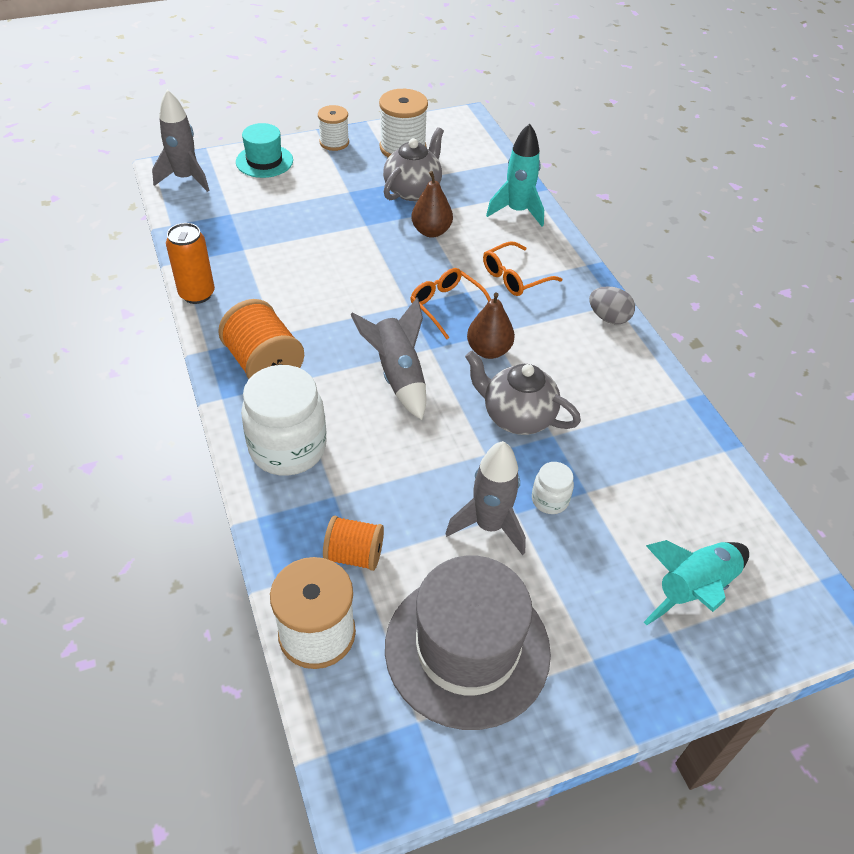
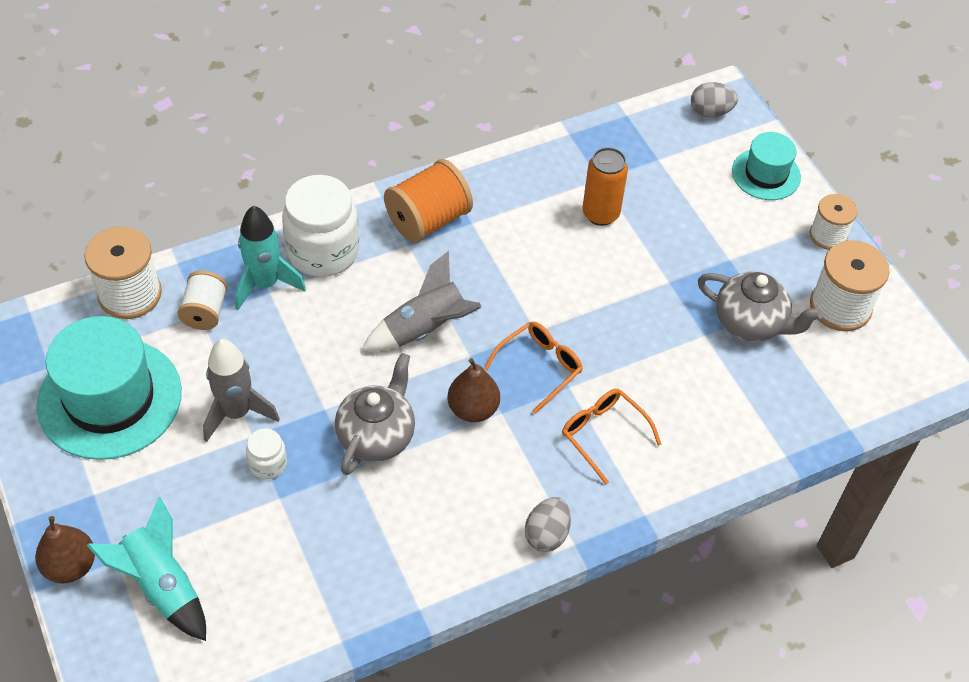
camera: 85 degrees right, 5 degrees up
grey rocket [152,89,210,192] -> grey egg [691,82,738,118]
orange can [166,223,215,304] -> orange can moved to [582,147,628,226]
orange spool [323,516,384,571] -> white spool [177,270,228,330]
grey hat [385,556,551,730] -> turquoise hat [36,316,182,460]
brown pear [411,171,453,237] -> brown pear moved to [35,516,95,583]
turquoise rocket [486,123,544,227] -> turquoise rocket moved to [235,206,306,310]

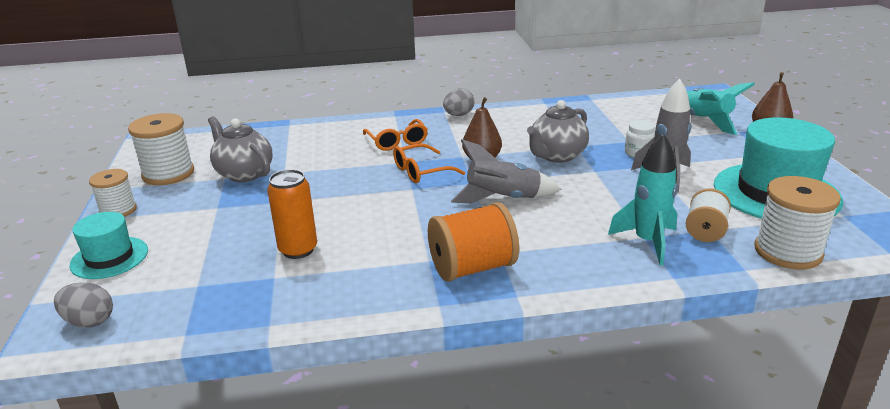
camera: 160 degrees left, 25 degrees down
white jar [282,175,359,277] -> none

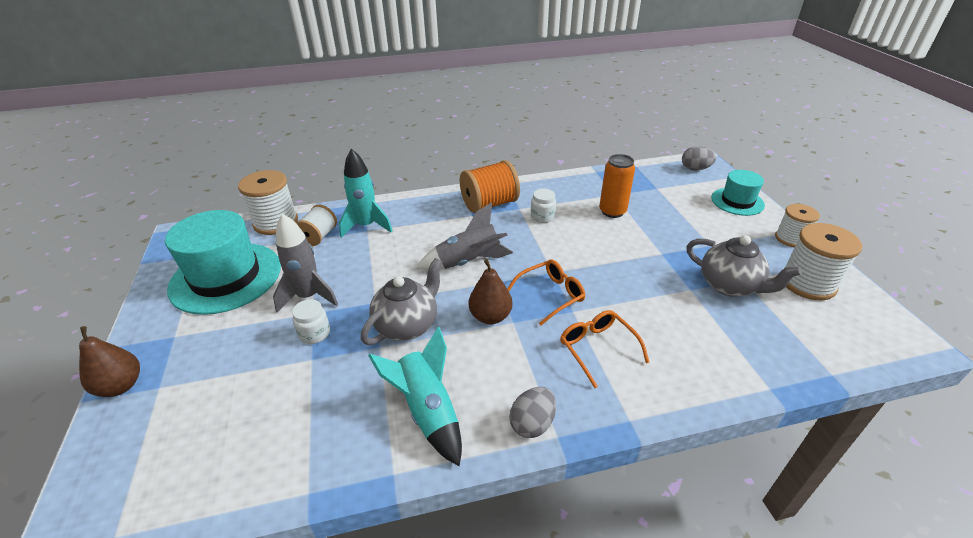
camera: 175 degrees right, 10 degrees up
turquoise rocket [687,82,755,135] -> turquoise rocket moved to [368,327,462,466]
none -> white jar [531,189,556,223]

